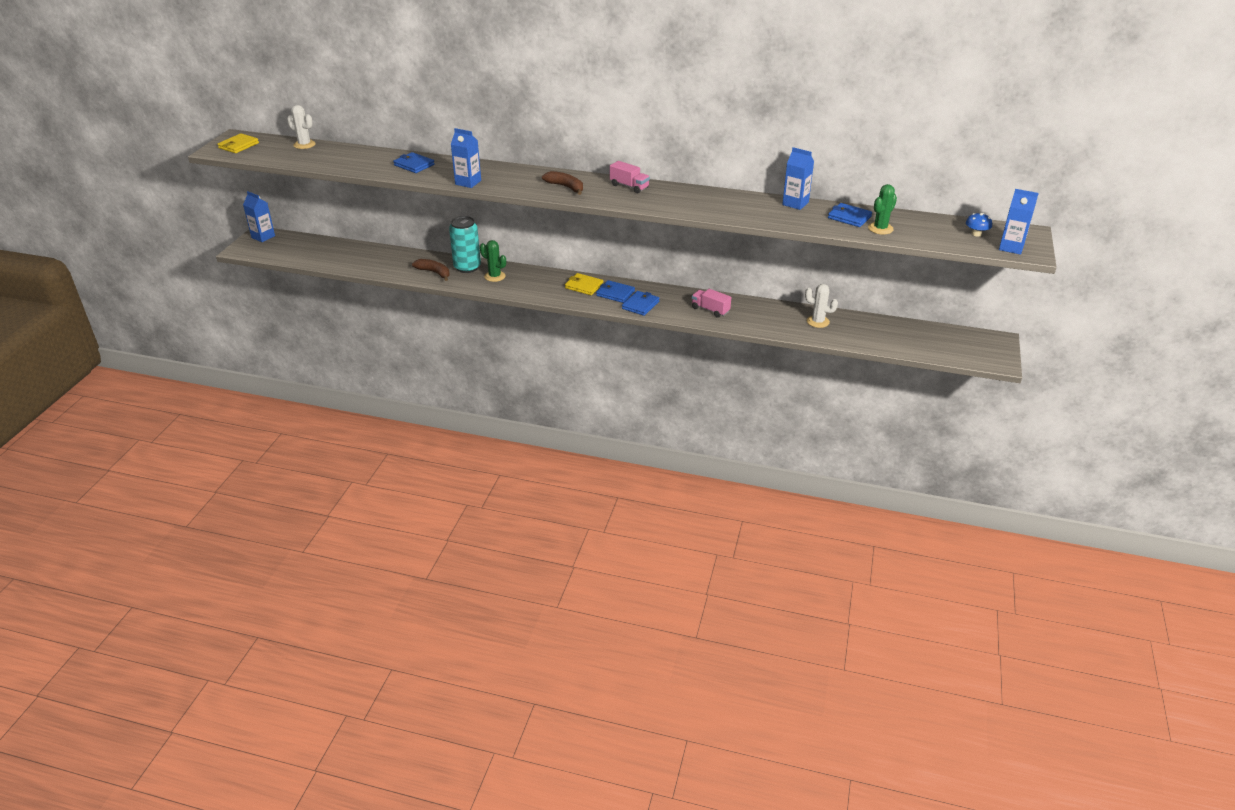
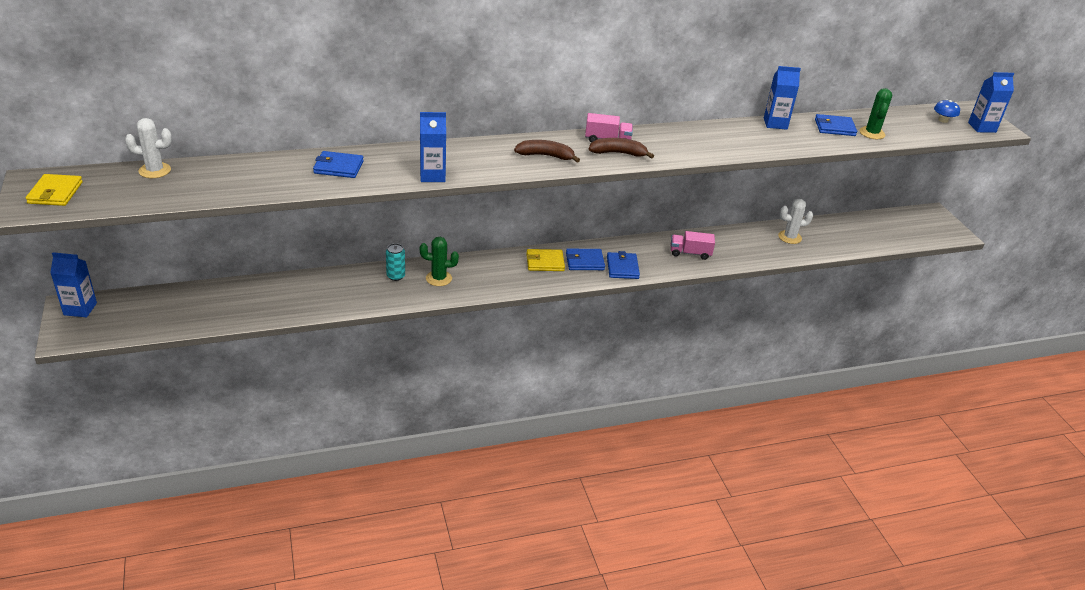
camera: 35 degrees left, 0 degrees up
brown banana [412,259,450,281] -> brown banana moved to [589,138,654,159]
turquoise can [449,216,481,273] -> turquoise can [386,243,405,281], size x0.54

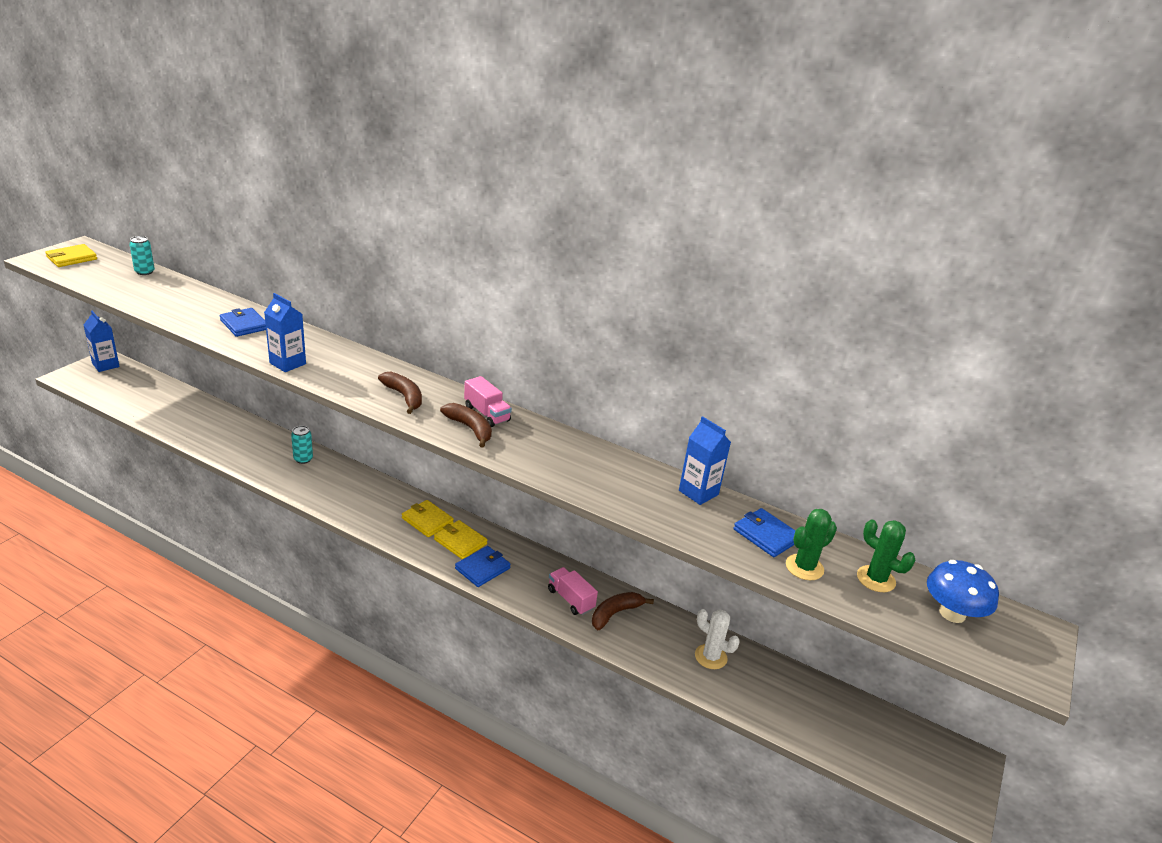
camera: 45 degrees right, 5 degrees down
white cactus [125,118,172,178] -> turquoise can [129,236,155,275]
green cactus [420,237,459,286] -> green cactus moved to [857,520,915,592]
blue wallet [566,249,605,270] -> yellow wallet [434,520,487,559]
blue mushroom [934,99,960,123] -> blue mushroom [927,560,999,623], size x1.68
blue carton [968,72,1014,133] -> none
none -> brown banana [592,592,654,630]

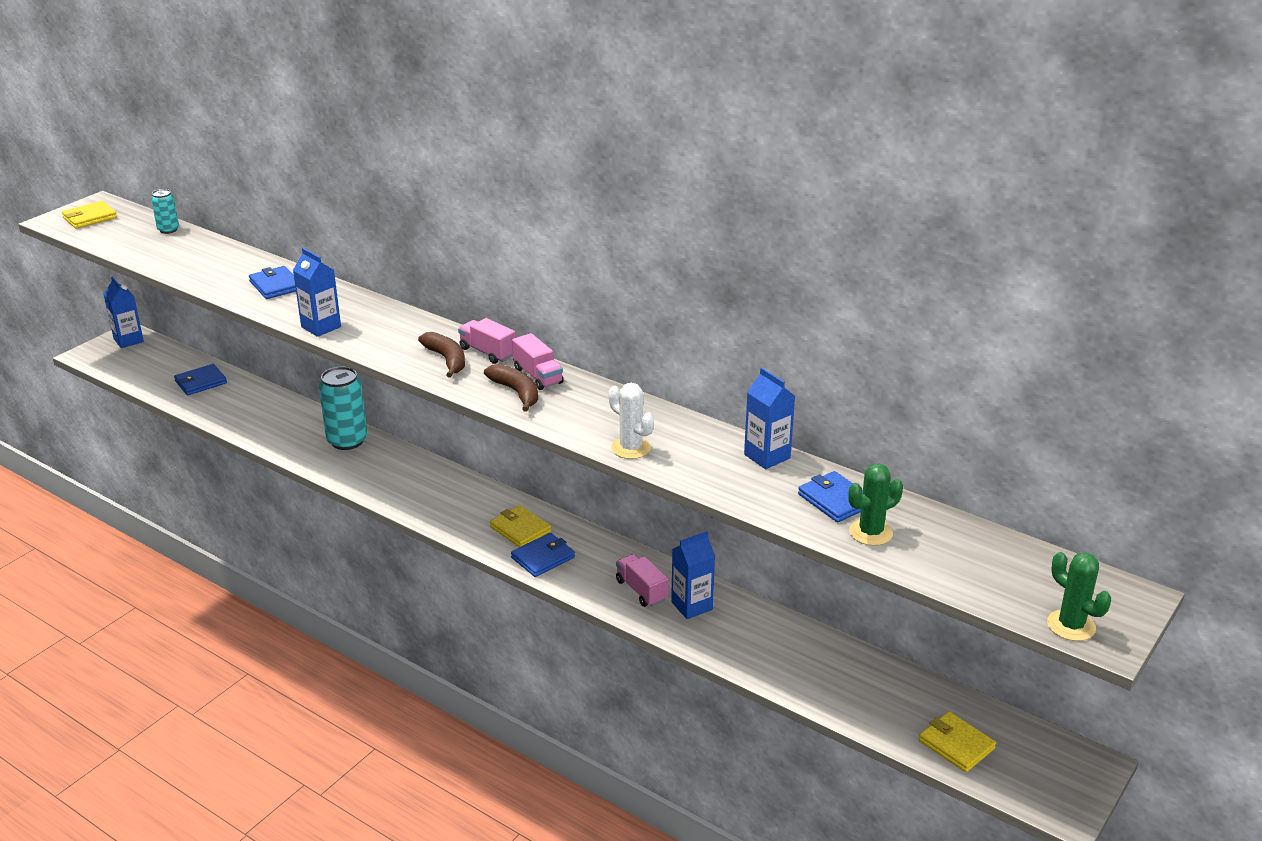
camera: 10 degrees right, 0 degrees up
turquoise can [291,426,313,464] -> turquoise can [319,367,367,450], size x1.85
yellow wallet [402,500,454,537] -> yellow wallet moved to [919,711,996,772]
brown banana [592,592,654,630] -> blue carton [671,531,715,619]
white cactus [695,609,740,669] -> white cactus moved to [609,383,654,459]
green cactus [857,520,915,592] -> green cactus moved to [1047,552,1111,641]
blue mushroom [927,560,999,623] -> none
none -> blue wallet [174,364,227,395]
none -> pink truck [458,318,516,364]

